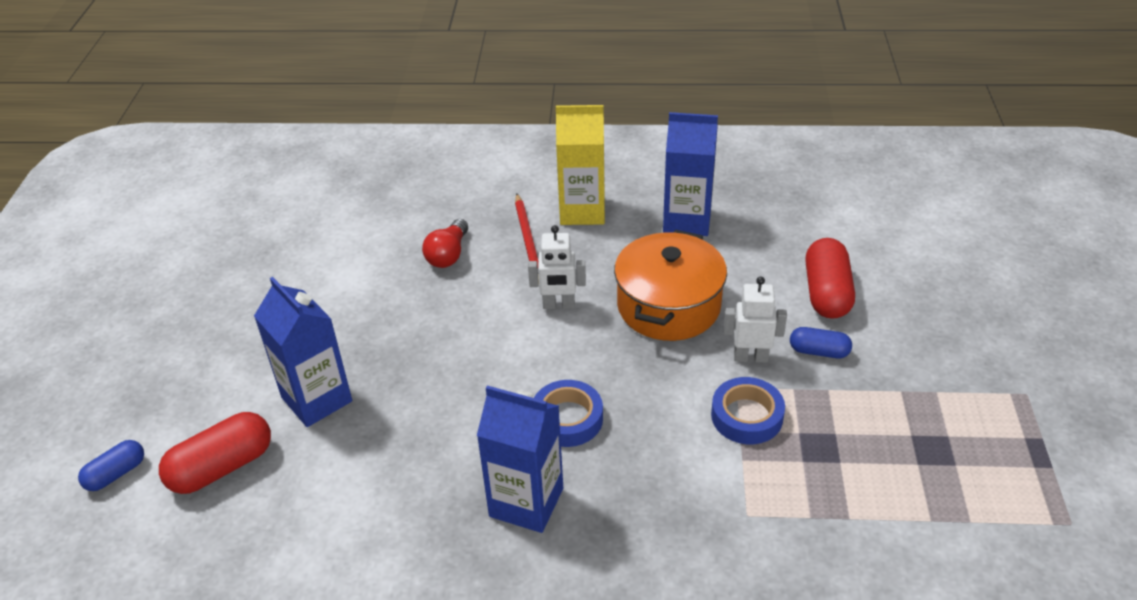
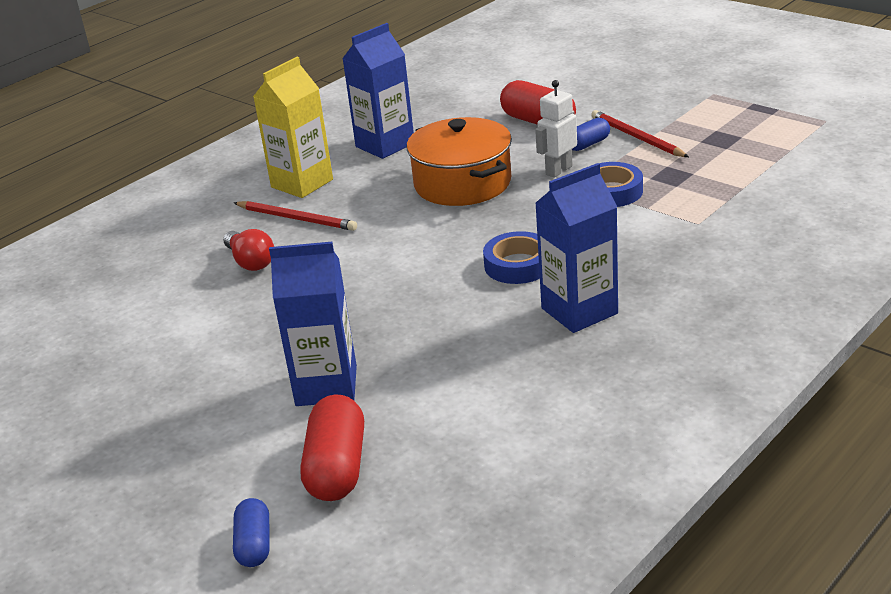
camera: 50 degrees left, 10 degrees down
white robot [528,225,586,309] -> none
none -> red pencil [591,110,689,157]

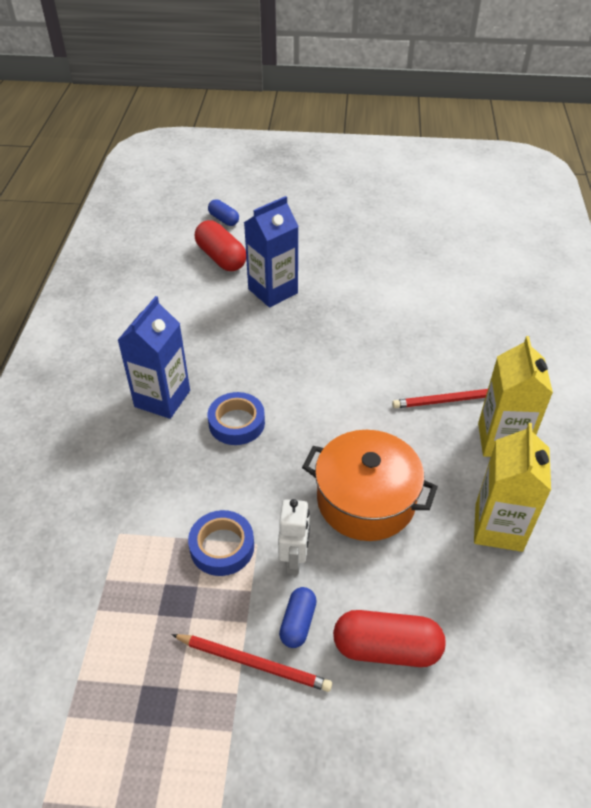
camera: 140 degrees right, 15 degrees up
red light bulb [223,229,274,271] -> none
blue carton [342,23,414,159] -> yellow carton [474,423,551,552]

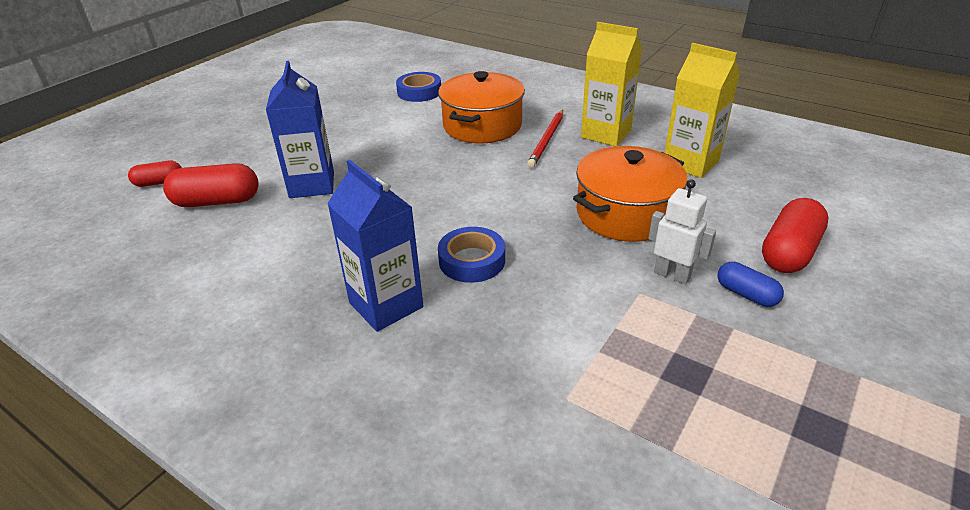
camera: 60 degrees left, 10 degrees down
red pencil [172,634,332,692] -> none
blue tape [188,510,254,576] -> blue tape moved to [396,72,441,102]
blue capsule [208,199,239,226] -> red capsule [128,161,182,187]
none -> orange pot [438,71,525,143]

